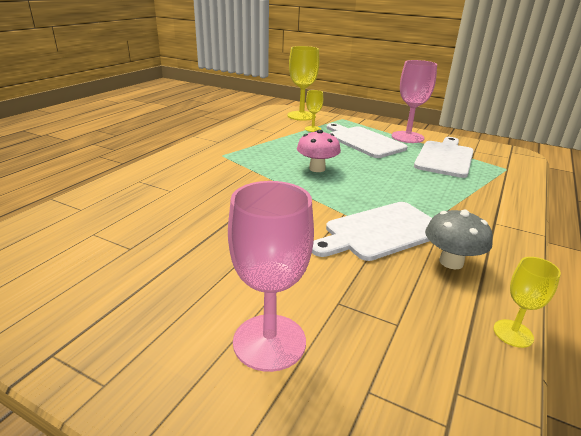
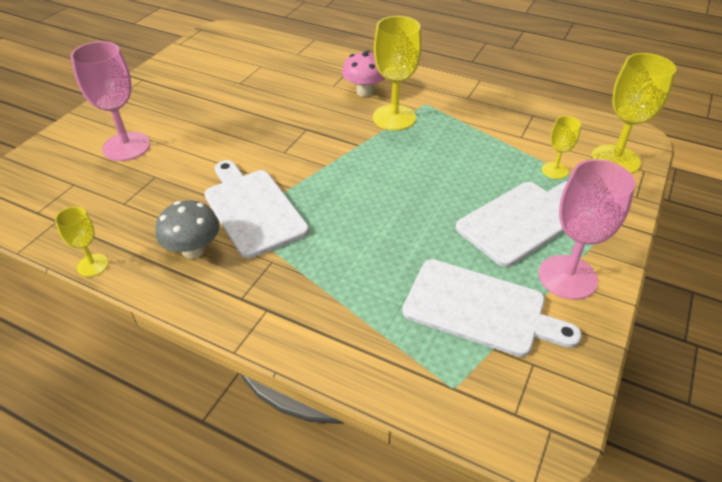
camera: 90 degrees right, 15 degrees up
pink mushroom [297,130,341,172] -> pink mushroom moved to [342,50,386,97]
none -> yellow goblet [373,16,422,131]

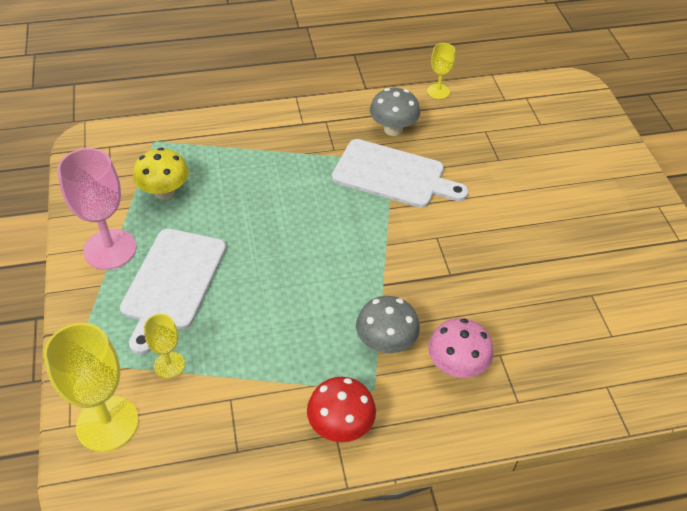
camera: 140 degrees right, 5 degrees up
pink goblet [70,41,150,161] -> none
yellow goblet [373,16,422,131] -> grey mushroom [356,296,420,353]
white cutting board [402,259,582,357] -> yellow mushroom [133,148,189,200]
none -> red mushroom [307,377,376,442]

